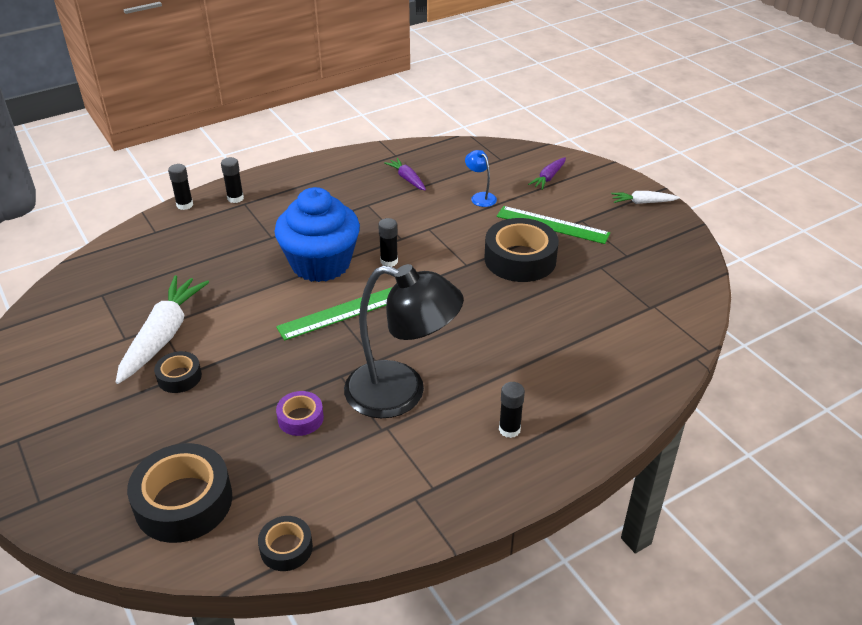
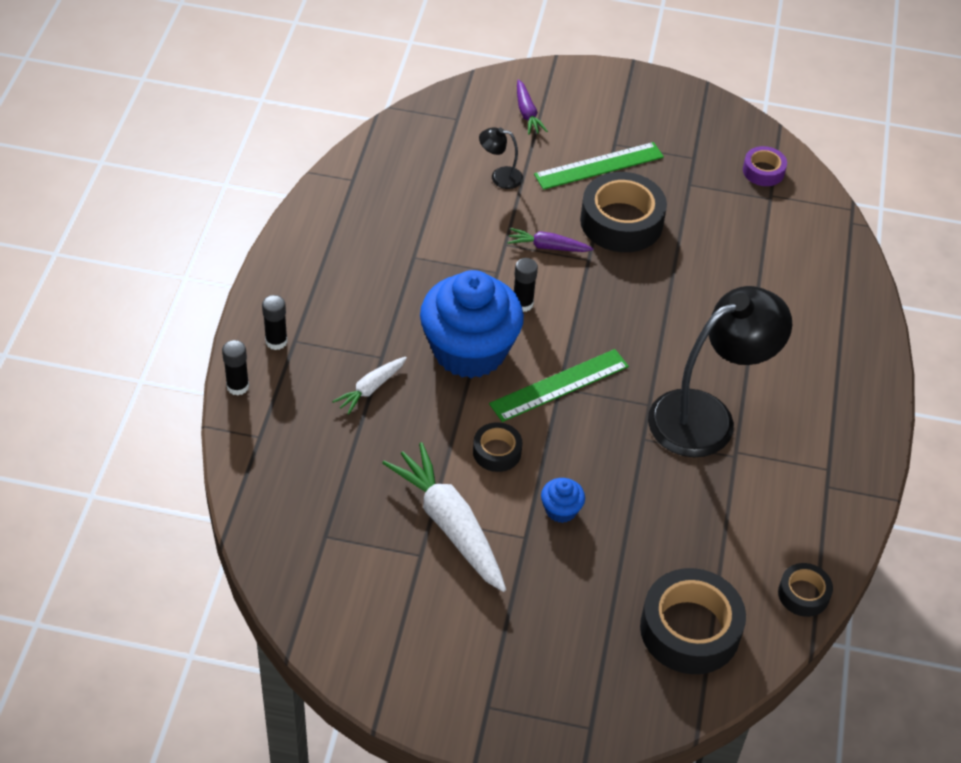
camera: 50 degrees left, 10 degrees up
black tape [154,351,202,393] -> black tape moved to [473,422,523,472]
green ruler [276,287,392,341] -> green ruler turned 45 degrees clockwise [489,349,629,422]
purple tape [276,391,324,436] -> purple tape moved to [743,146,787,186]
purple carrot [384,158,426,191] -> purple carrot moved to [507,228,593,252]
blue lamp [465,150,497,207] -> black lamp [479,127,523,189]
black glue stick [499,382,525,438] -> none
white carrot [611,191,680,204] -> white carrot moved to [332,357,407,415]
none -> blue cupcake [541,478,585,523]

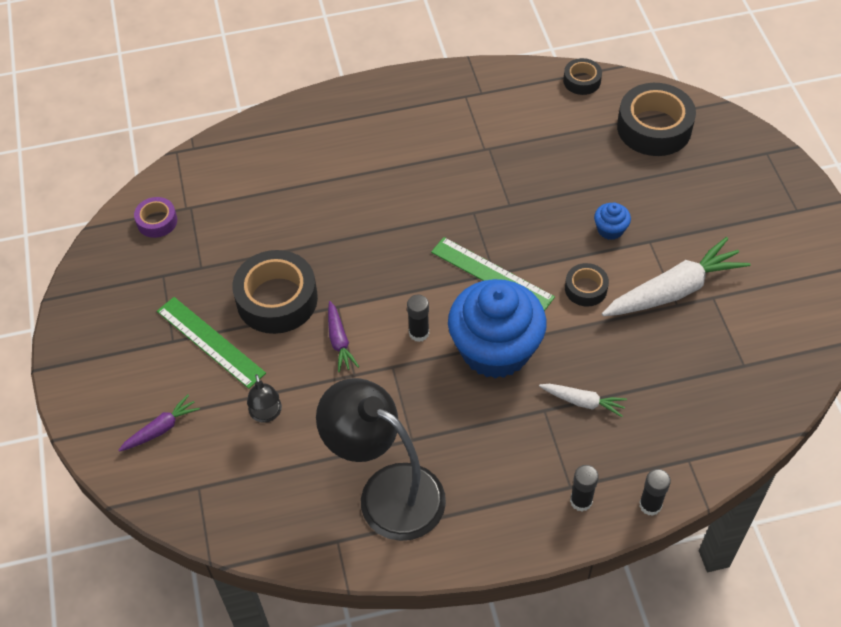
camera: 110 degrees left, 5 degrees up
white carrot [382,442,506,592] -> white carrot turned 150 degrees counterclockwise [602,237,751,316]
black lamp [648,286,792,457] -> black lamp moved to [316,378,446,541]

